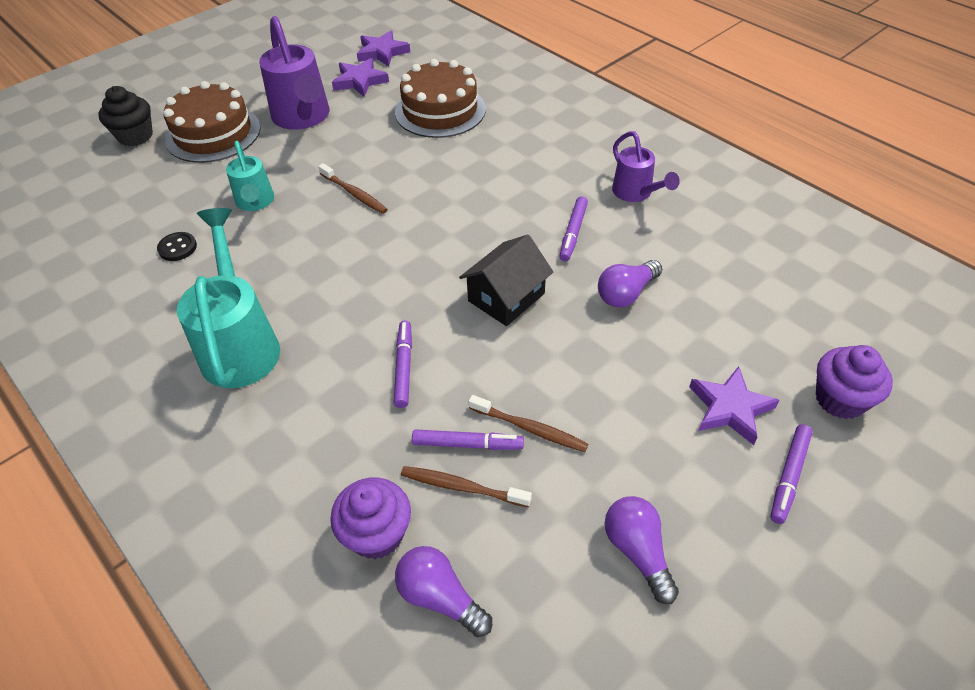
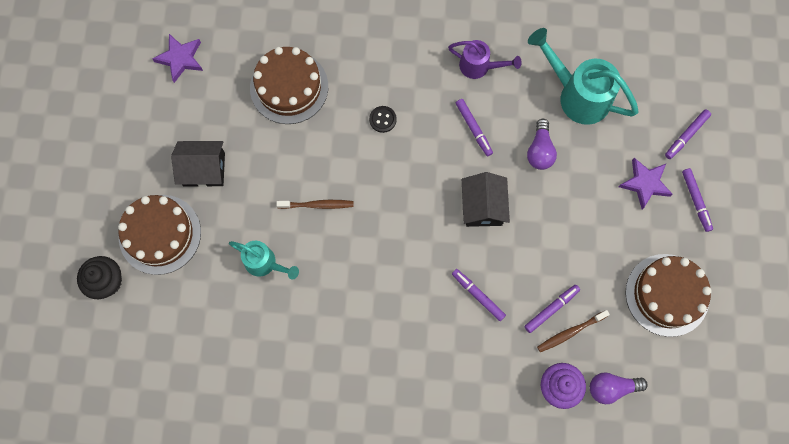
camera: 45 degrees left, 25 degrees up
black button [157,232,197,261] -> black button moved to [369,106,397,133]
turquoise watering can [177,208,280,388] -> turquoise watering can moved to [528,28,639,125]
purple watering can [259,16,330,130] -> black house [171,141,225,187]
purple star [332,58,389,97] -> none
brown toothbrush [468,395,588,452] -> none
purple light bulb [604,496,679,604] -> brown cake [625,254,712,337]
purple cupcake [816,345,893,419] -> purple marker [665,109,711,159]

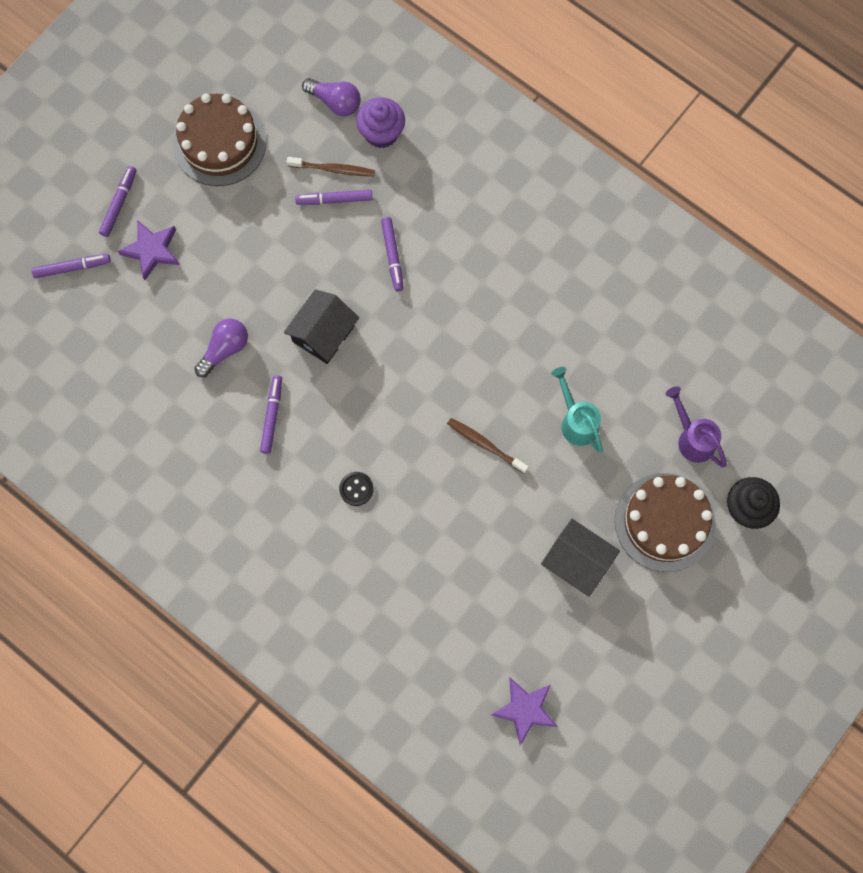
camera: 145 degrees left, 0 degrees up
brown cake [250,47,328,124] -> none
purple watering can [448,40,522,79] -> purple watering can moved to [666,386,727,467]
turquoise watering can [528,28,639,125] -> none

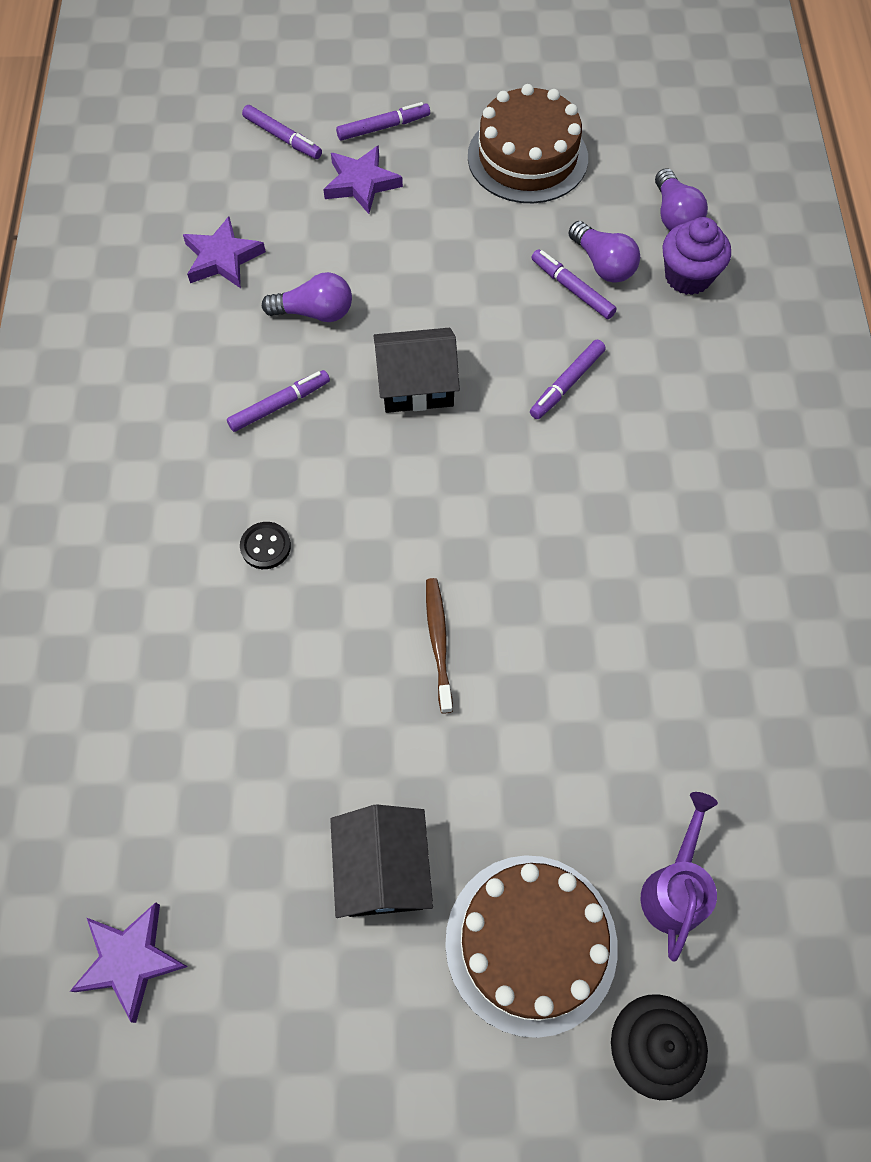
camera: 50 degrees right, 10 degrees down
brown toothbrush [287,157,375,177] -> purple light bulb [568,221,640,283]
turquoise watering can [551,367,603,453] -> none
none -> purple star [183,216,266,288]

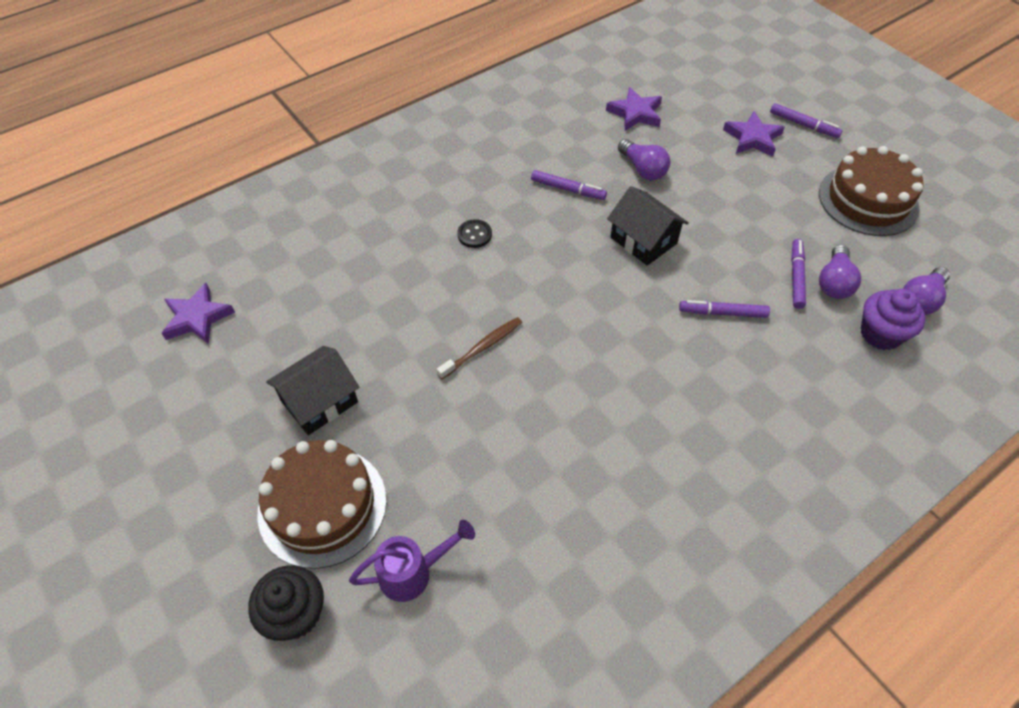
camera: 55 degrees right, 10 degrees down
purple marker [242,105,322,159] -> none

